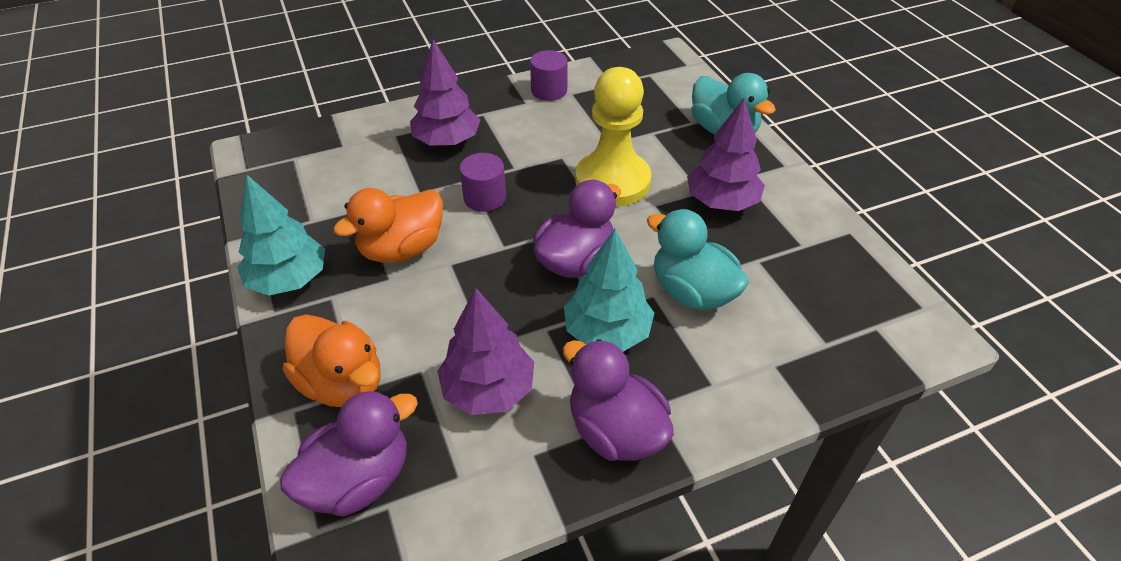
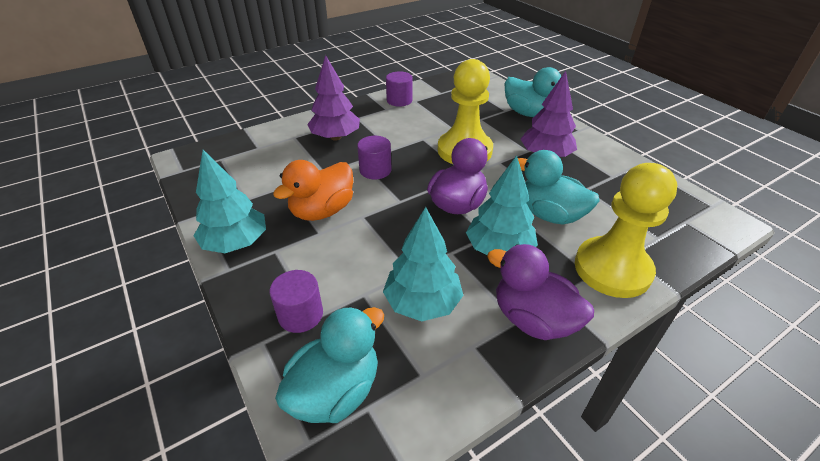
camera: 10 degrees left, 5 degrees down
purple duck [280,390,418,517] -> turquoise duck [275,306,384,423]
orange duck [283,314,381,407] -> purple cylinder [269,270,323,333]
purple tree [437,288,534,415] -> turquoise tree [383,207,464,322]
none -> yellow pawn [575,163,677,298]

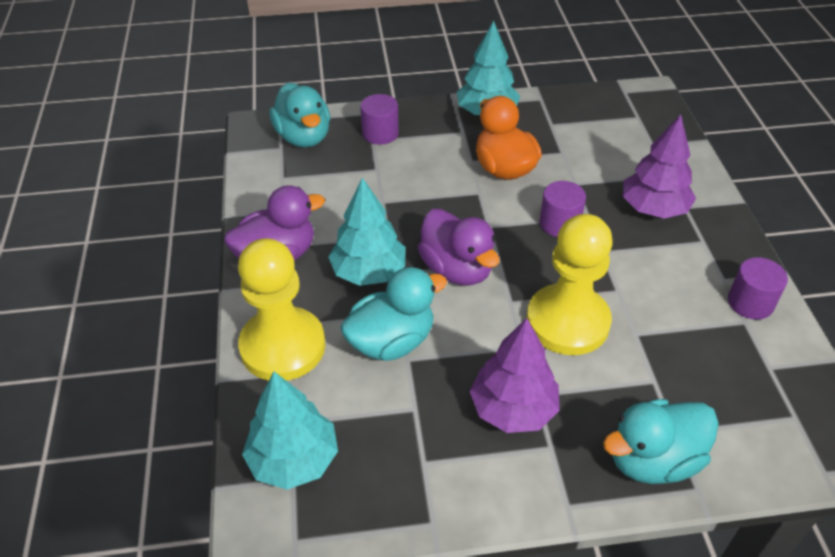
camera: 115 degrees right, 5 degrees up
turquoise tree [383,207,464,322] -> turquoise tree moved to [242,372,338,490]

